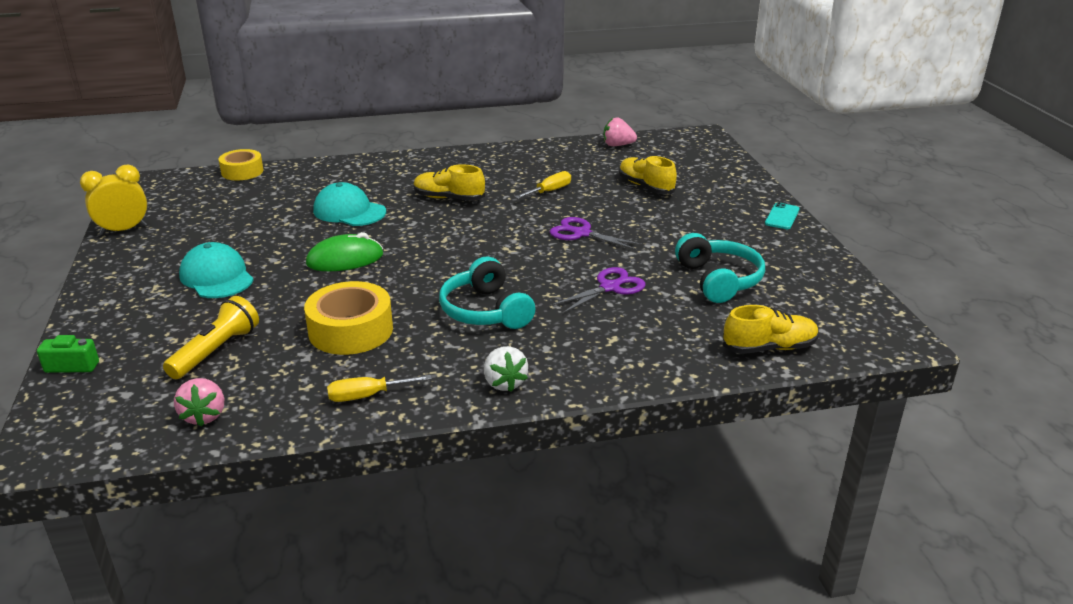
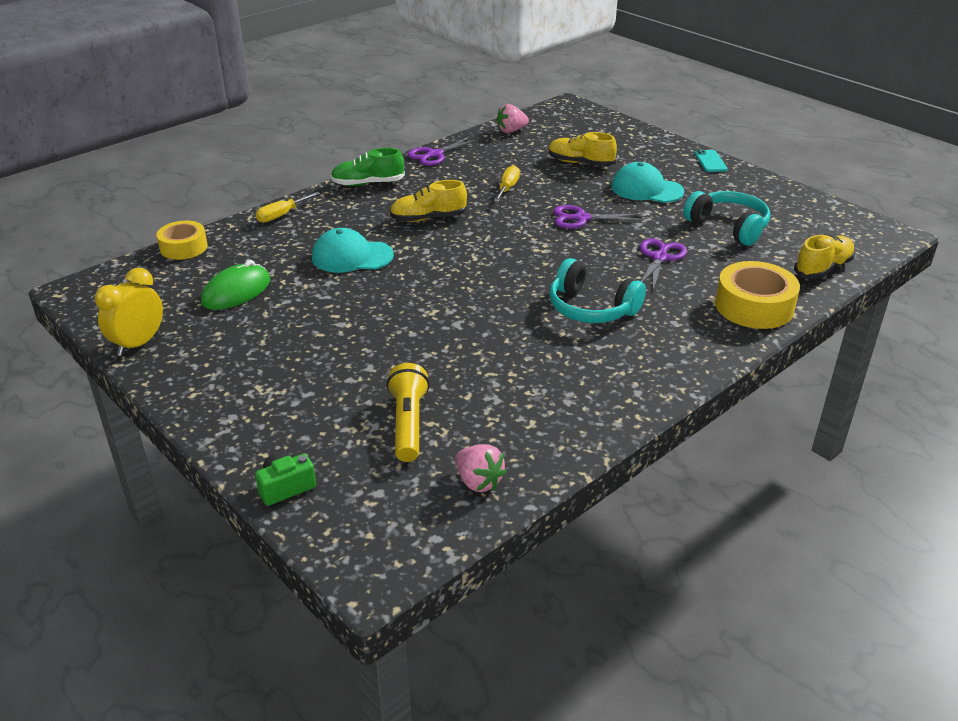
camera: 30 degrees left, 5 degrees up
turquoise cap [179,242,254,298] -> turquoise cap moved to [611,162,684,203]
yellow tape [304,281,393,355] -> yellow tape moved to [715,261,800,329]
green mouse [306,232,383,271] -> green mouse moved to [201,260,270,310]
yellow screwdriver [327,375,432,402] -> yellow screwdriver moved to [255,192,320,223]
white strawberry [484,346,528,392] -> none
none -> green shoe [331,148,405,186]
none -> purple scissors [408,136,480,166]

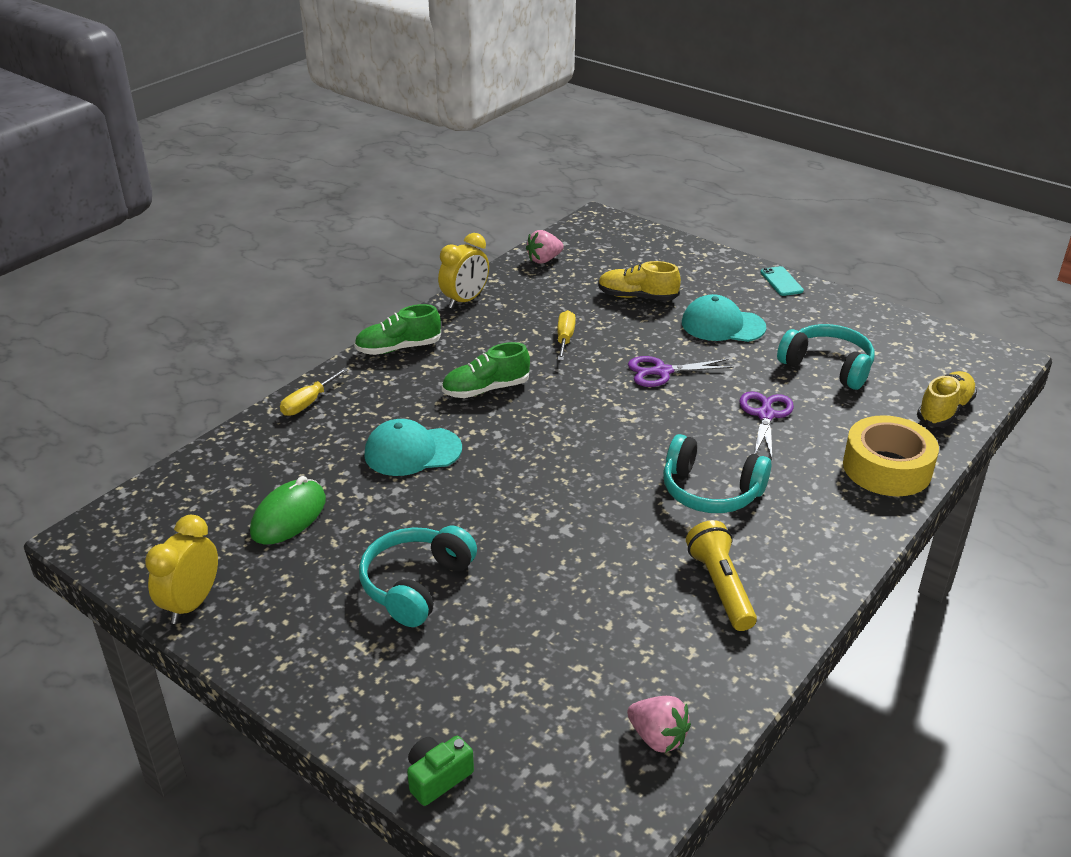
camera: 10 degrees left, 0 degrees up
yellow tape [156,221,208,260] -> none
yellow flashlight [386,363,430,462] -> yellow flashlight moved to [686,520,757,631]
yellow shoe [390,180,467,222] -> green shoe [442,342,530,398]
purple scissors [408,136,480,166] -> yellow clock [438,233,489,309]
none -> turquoise headphones [359,526,477,627]

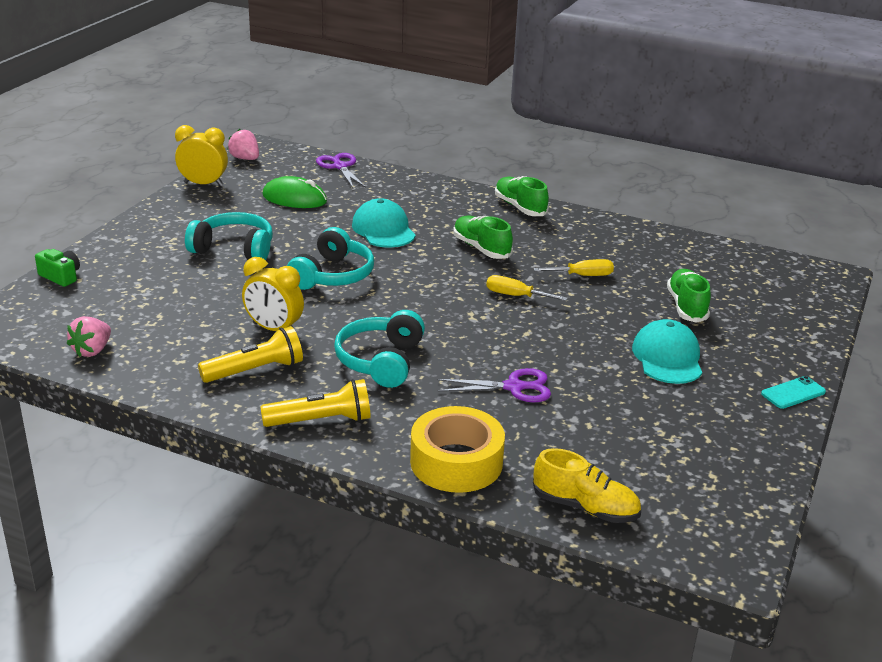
camera: 75 degrees right, 5 degrees down
yellow screwdriver [280,368,348,416] -> yellow screwdriver moved to [486,275,568,301]
yellow clock [438,233,489,309] -> yellow clock moved to [242,257,304,331]
pink strawberry [526,230,564,264] -> pink strawberry moved to [227,129,259,160]
yellow shoe [598,261,681,301] -> green shoe [667,269,711,323]
purple scissors [628,356,734,387] -> purple scissors moved to [316,153,366,188]
turquoise headphones [777,324,875,390] -> turquoise headphones moved to [287,227,374,290]
none -> yellow flashlight [260,379,371,427]

